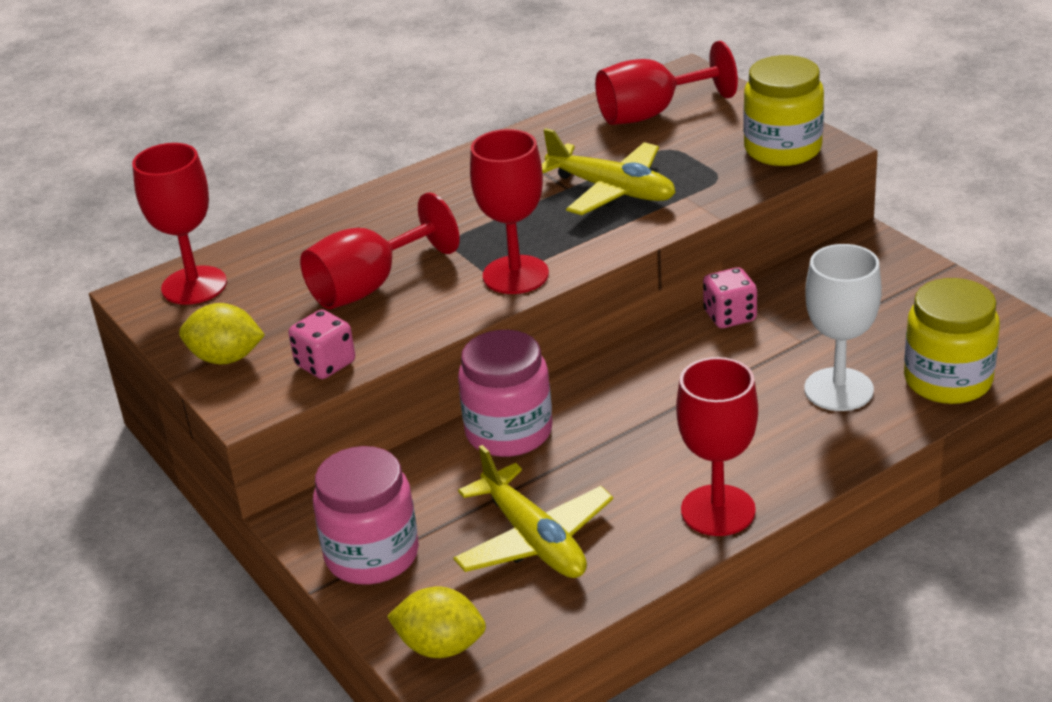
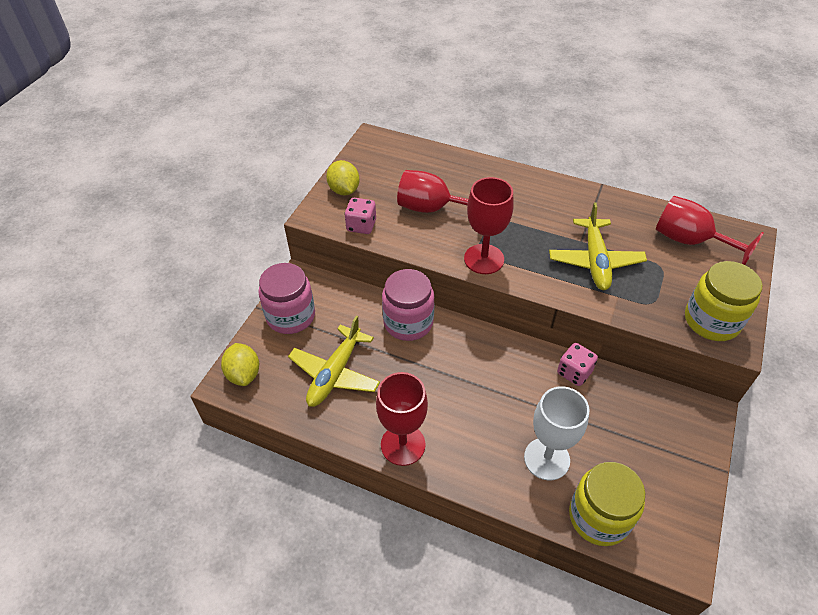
camera: 55 degrees right, 15 degrees up
red goblet [132,143,227,305] -> none

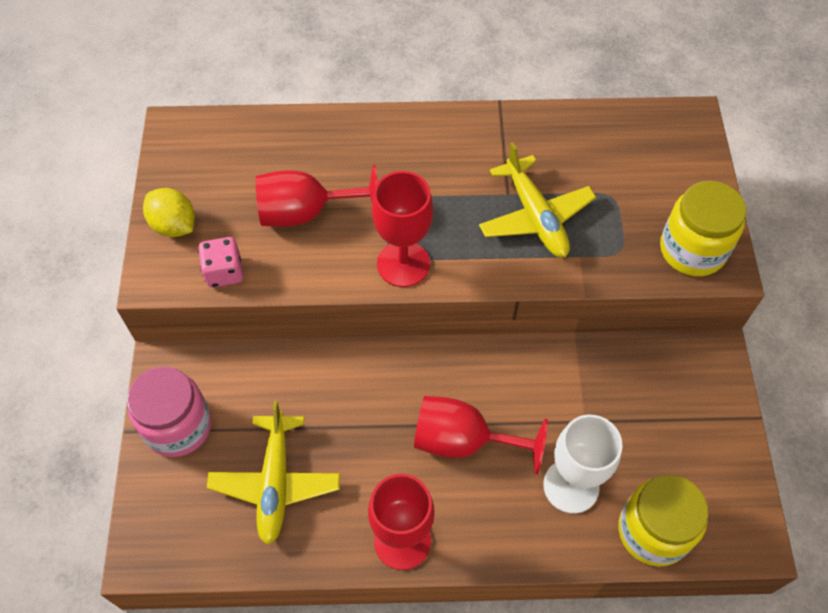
camera: 25 degrees left, 10 degrees up
yellow lemon [221,343,259,386] -> none
pink jar [382,269,434,341] -> none
pink dice [557,343,598,386] -> none
red goblet [656,196,763,265] -> red goblet moved to [414,396,548,475]

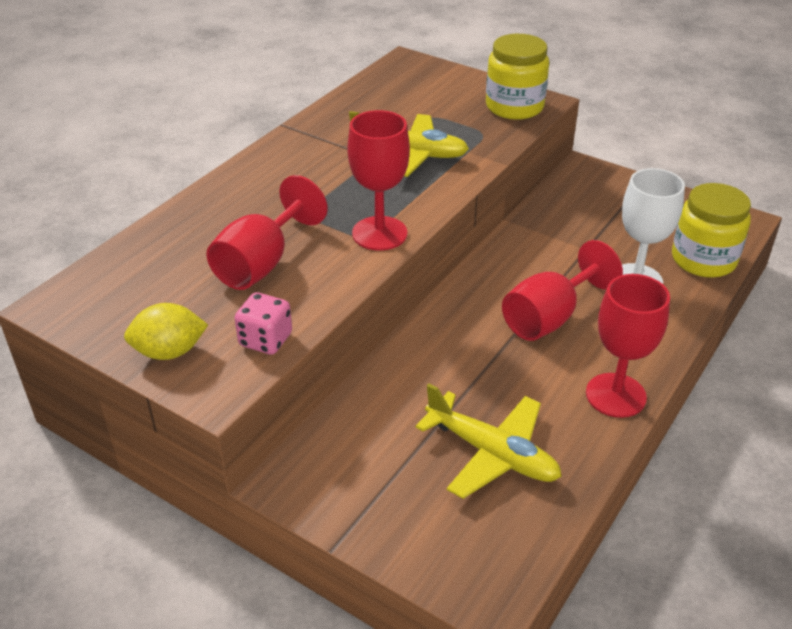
camera: 55 degrees left, 20 degrees down
pink jar [127,367,212,457] -> none

